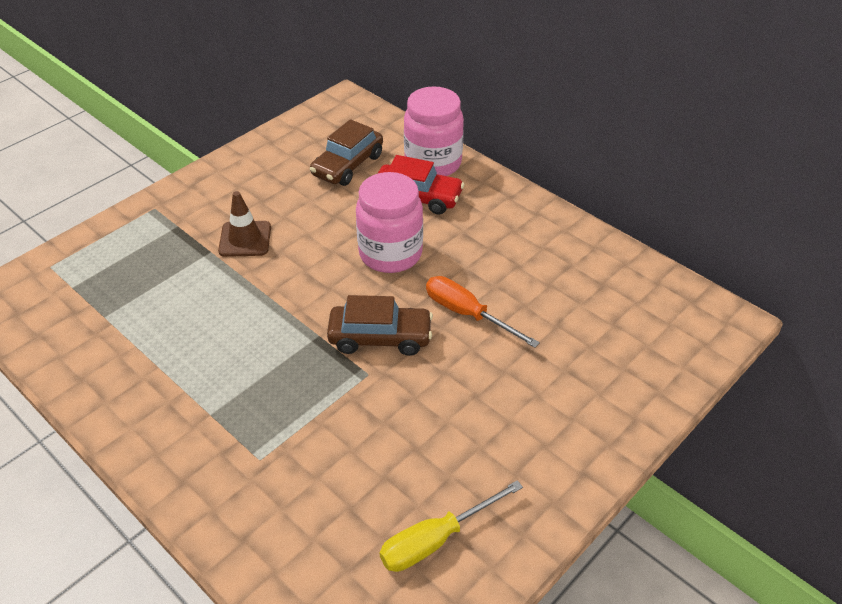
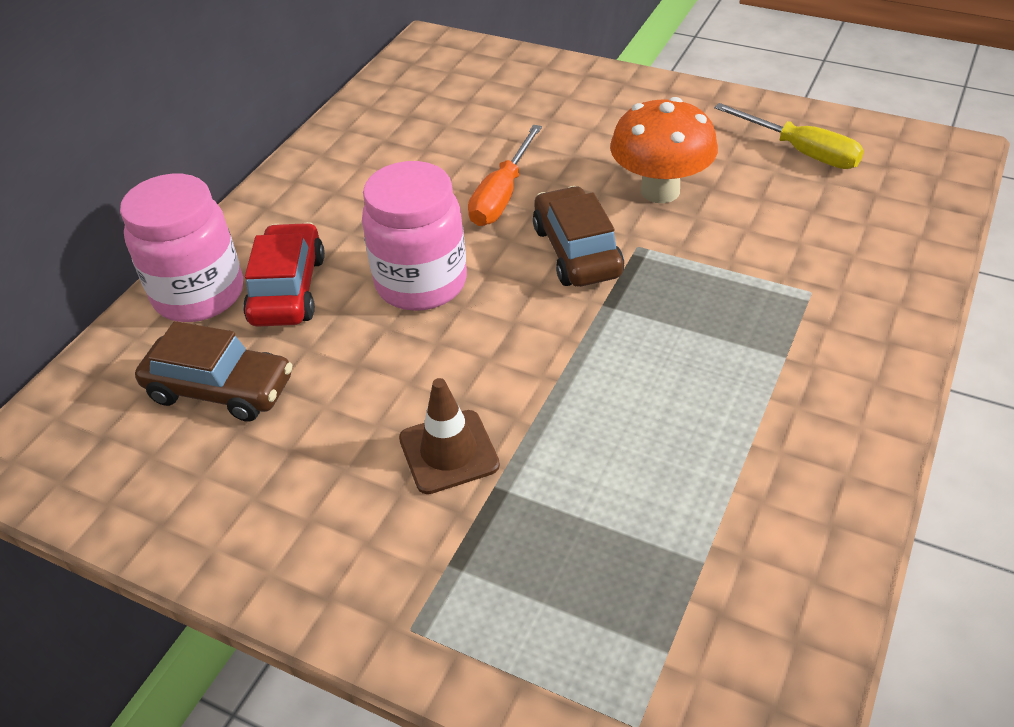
camera: 105 degrees left, 0 degrees up
none -> orange mushroom [610,97,718,203]

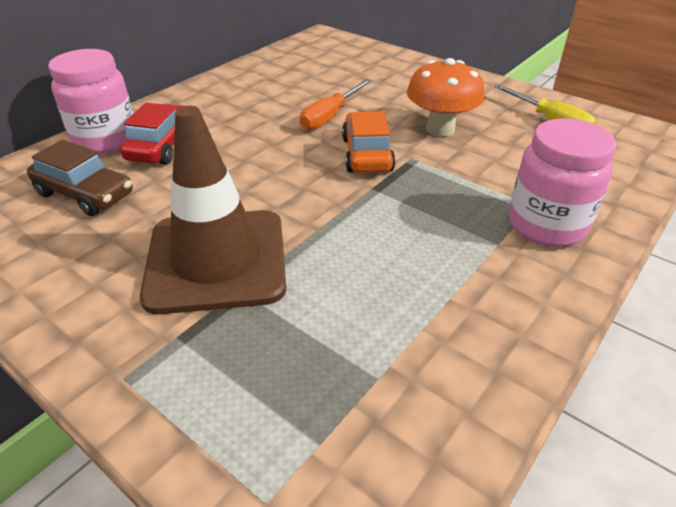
camera: 10 degrees right, 5 degrees down
pink jar [362,161,467,311] -> pink jar moved to [509,119,616,247]
brown traffic cone [399,378,500,494] -> brown traffic cone [140,106,286,314], size x2.05
brown car [533,186,624,287] -> orange car [342,112,395,173]

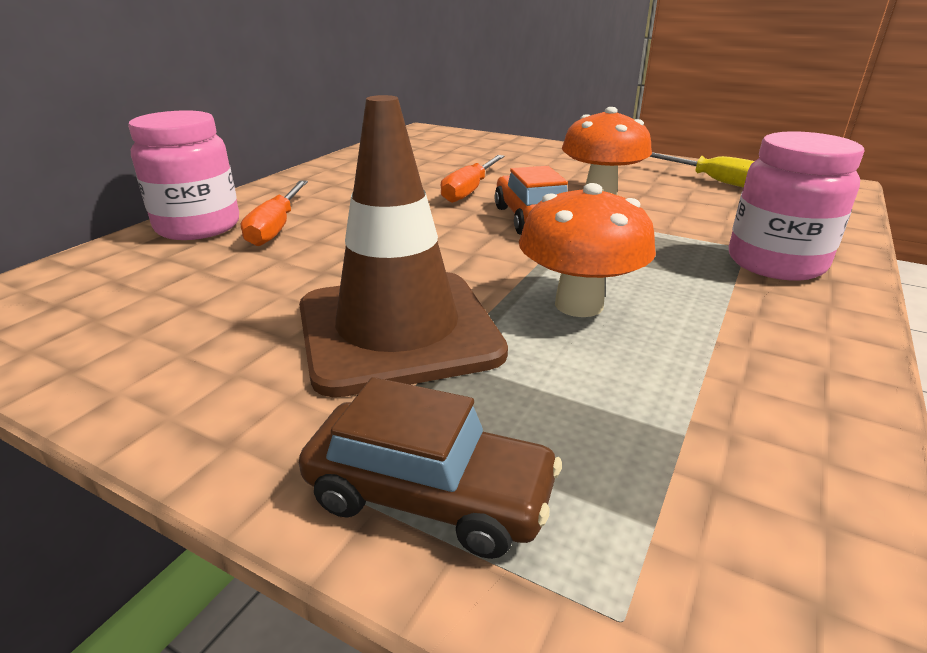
camera: 10 degrees left, 10 degrees down
brown car [27,139,133,216] -> brown car moved to [299,377,562,559]
red car [120,103,183,165] -> orange screwdriver [241,181,308,246]
none -> orange mushroom [519,183,656,317]

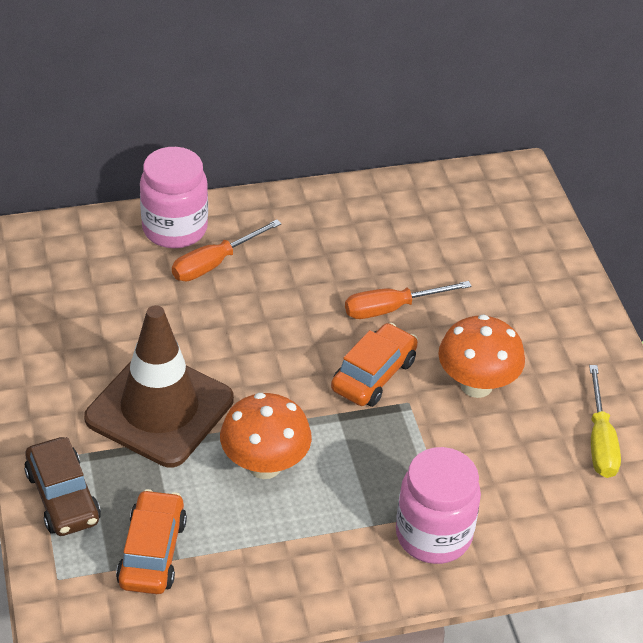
camera: 45 degrees right, 15 degrees up
none -> orange car [116,489,187,594]

